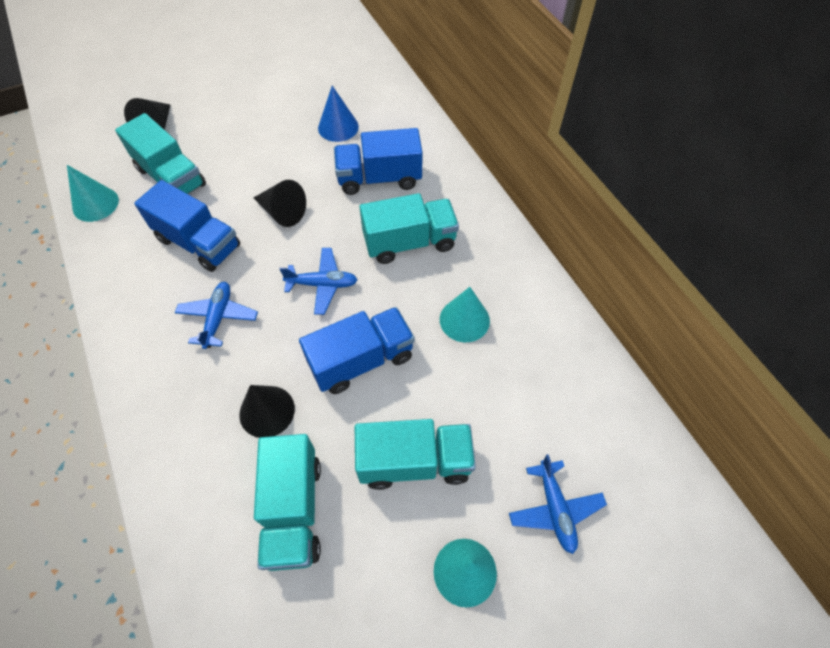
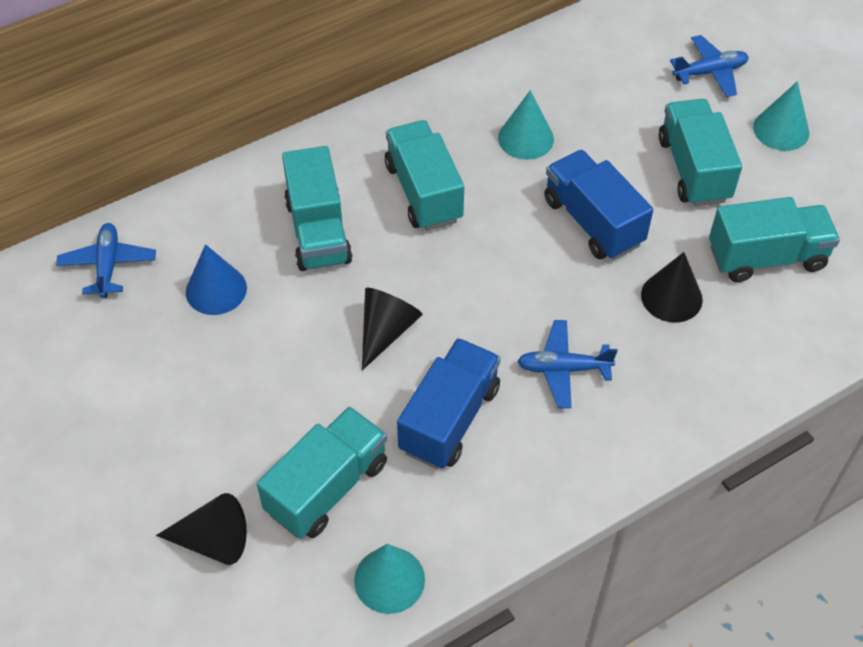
camera: 95 degrees left, 5 degrees down
blue plane [279,248,358,315] -> blue plane moved to [56,223,156,298]
blue truck [334,128,423,195] -> turquoise truck [282,146,352,271]

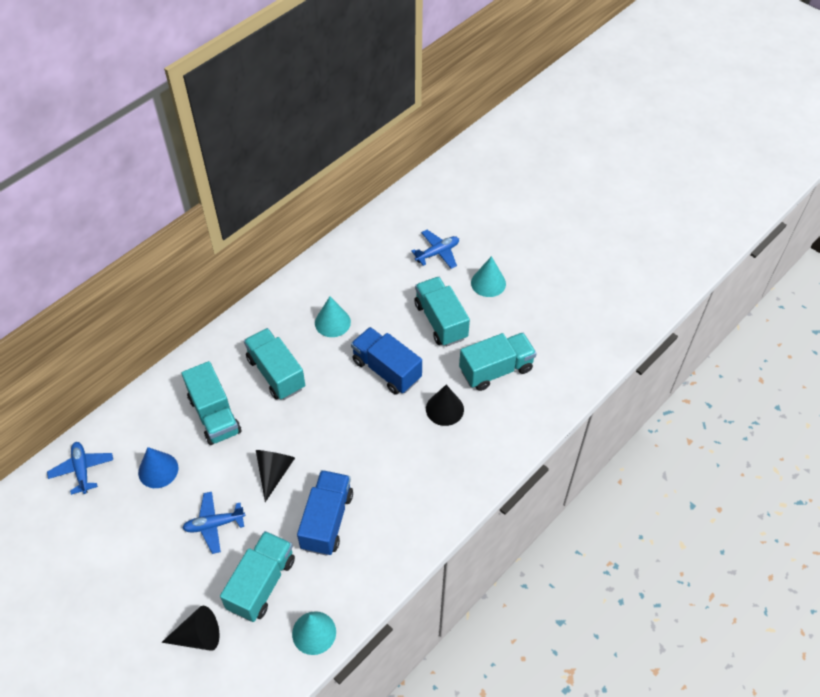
camera: 15 degrees left, 0 degrees up
blue plane [517,320,618,408] -> blue plane moved to [183,492,245,554]

